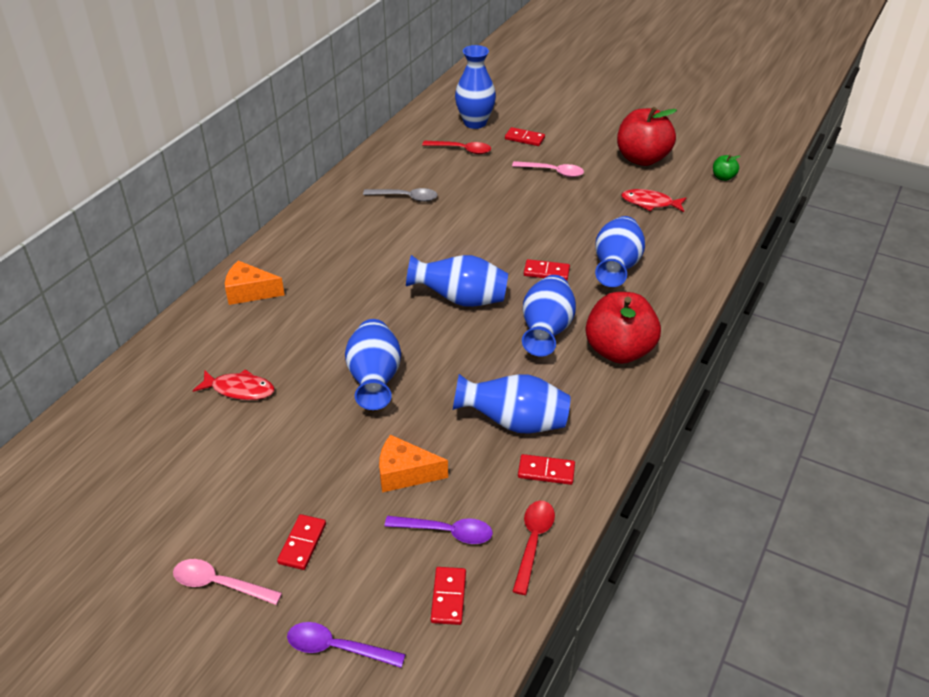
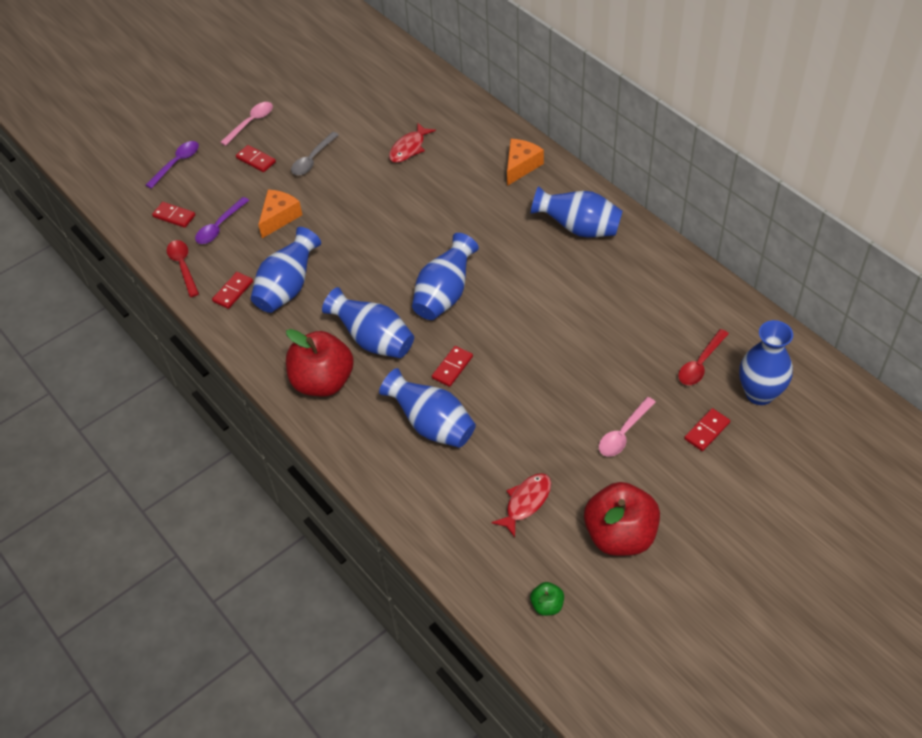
camera: 115 degrees right, 10 degrees up
blue vase [345,319,401,410] -> blue vase moved to [531,186,623,238]
grey spoon [363,188,438,202] -> grey spoon moved to [291,132,339,175]
red spoon [512,501,555,595] -> red spoon turned 150 degrees counterclockwise [167,240,199,297]

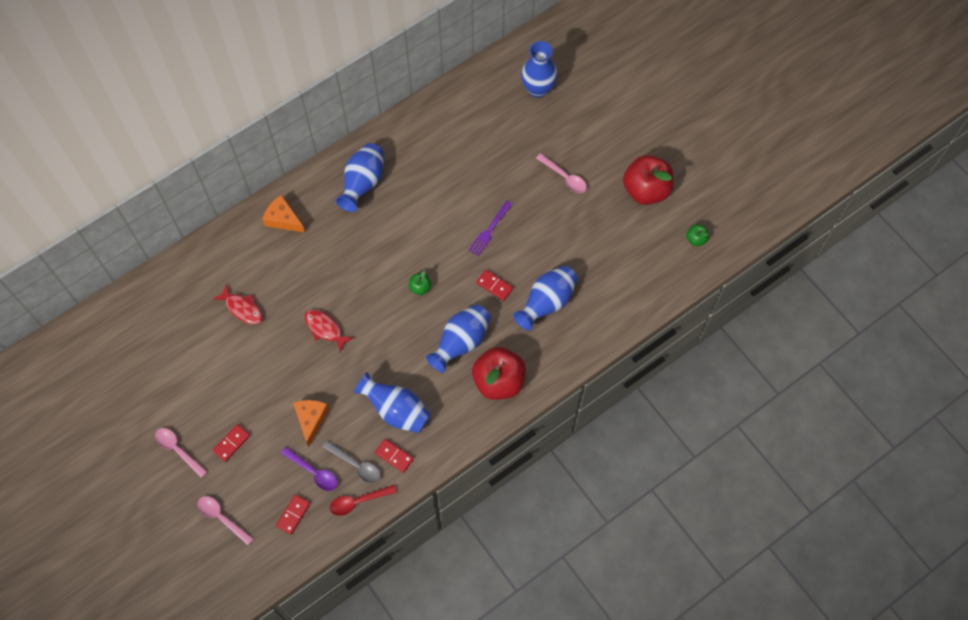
camera: 90 degrees left, 15 degrees up
purple spoon [146,141,199,189] -> pink spoon [197,496,253,545]
orange cheese [258,189,302,238] -> orange cheese turned 60 degrees clockwise [293,400,329,447]
grey spoon [291,132,339,175] -> grey spoon moved to [323,440,381,483]
blue vase [412,233,479,320] -> green apple [409,271,431,295]
red fish [491,473,551,537] -> red fish moved to [305,309,353,352]
red spoon [678,329,729,385] -> none
red domino [684,408,730,451] -> none
none -> purple fork [468,201,513,256]

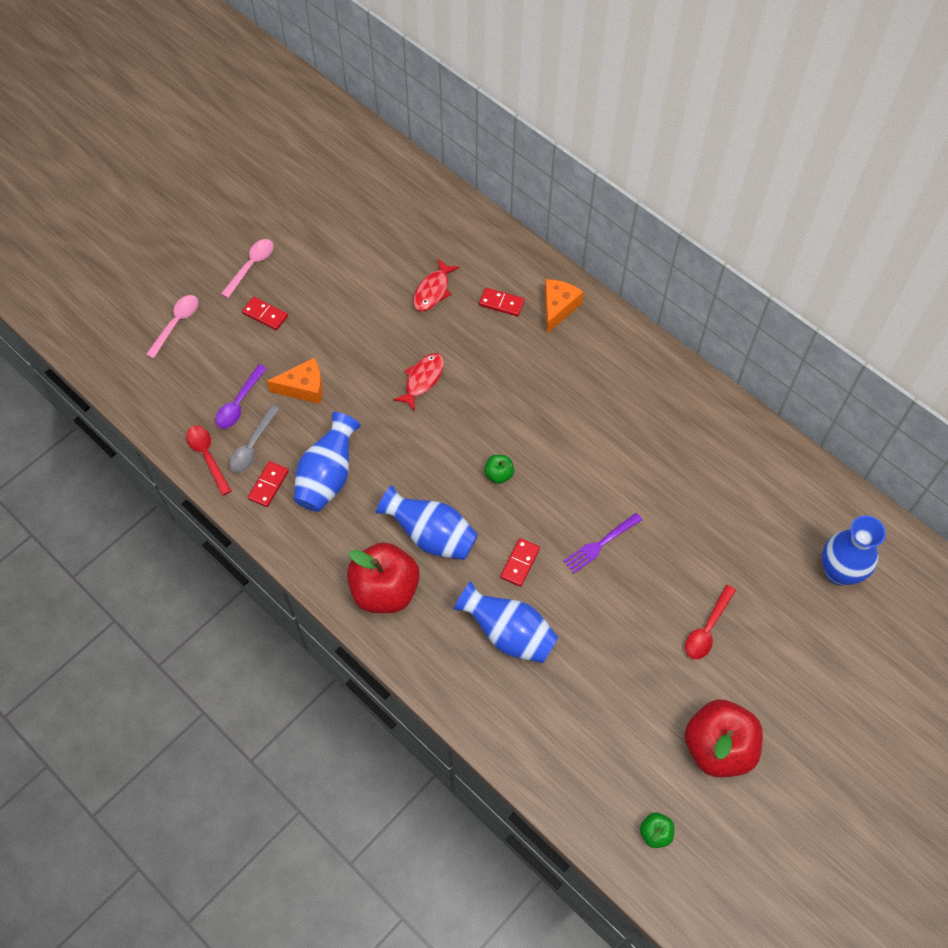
camera: 80 degrees right, 5 degrees down
red domino [276,494,310,535] -> red domino moved to [479,288,525,316]
blue vase [336,143,384,212] -> none
purple fork [468,201,513,256] -> purple fork turned 60 degrees counterclockwise [563,513,642,573]
pink spoon [536,153,587,193] -> red spoon [685,585,736,659]

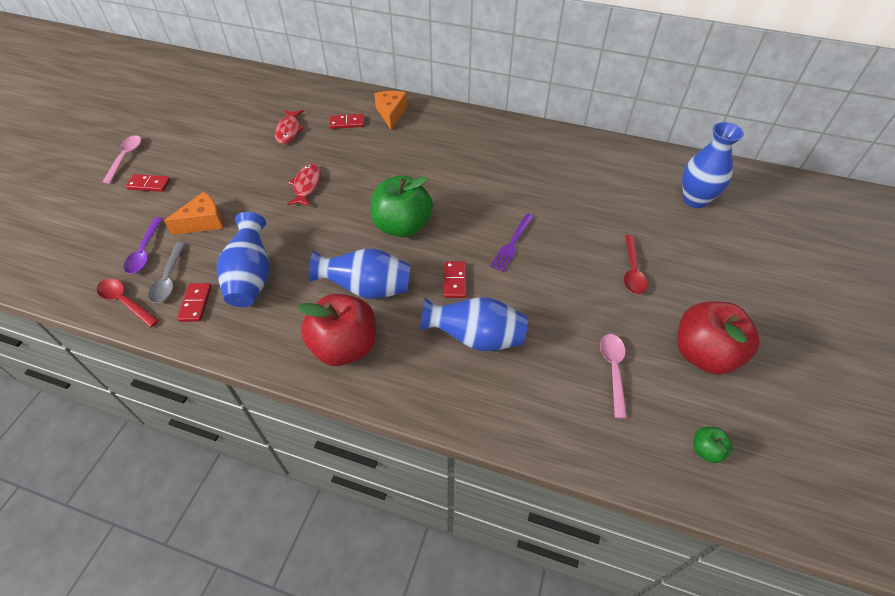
camera: 25 degrees left, 10 degrees down
pink spoon [146,295,198,359] -> pink spoon moved to [600,334,627,419]
green apple [484,455,514,484] -> green apple [371,176,433,237], size x2.28

